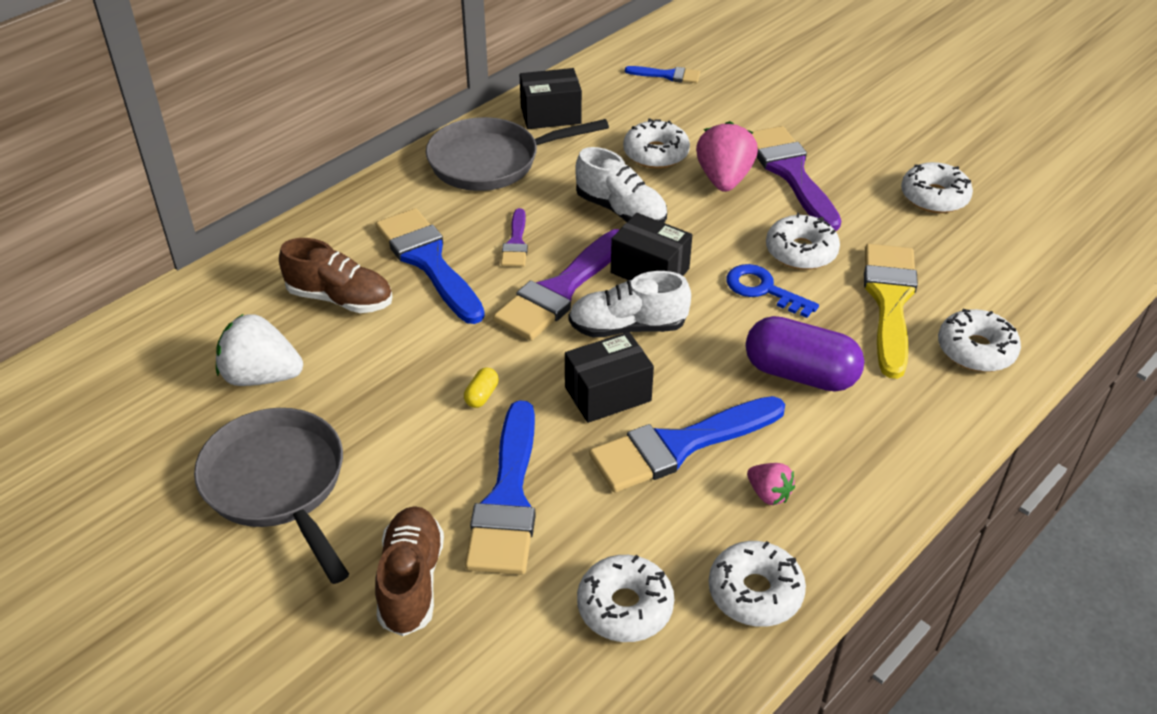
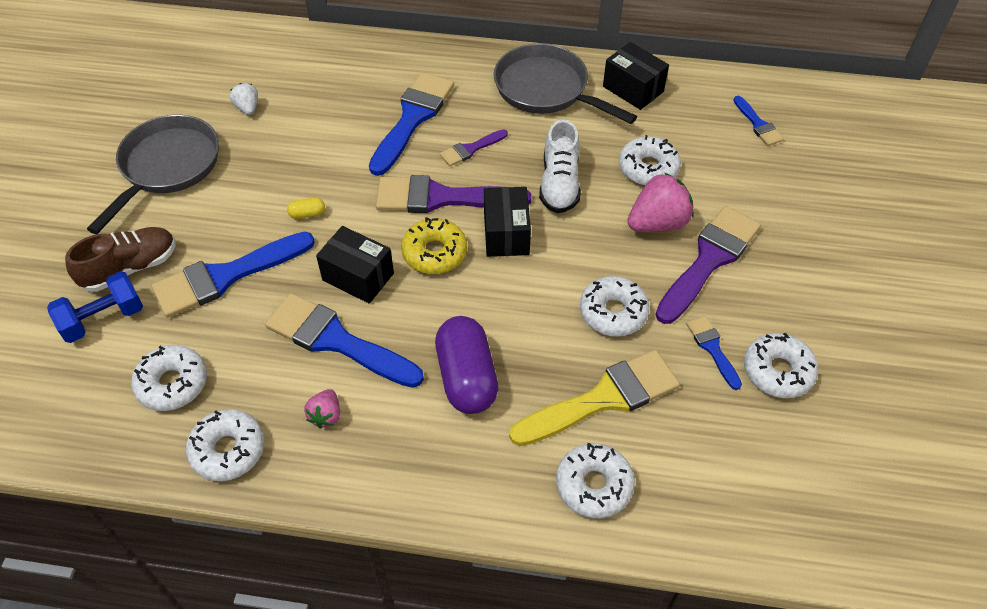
camera: 55 degrees right, 10 degrees up
white strawberry [216,314,303,386] -> white strawberry [230,83,258,115], size x0.54
brown shoe [279,238,392,313] -> none
white shoe [568,271,691,337] -> yellow donut [401,217,467,274]
blue key [726,264,819,318] -> none
none -> blue dumbbell [47,271,143,343]
none -> blue brush [686,316,742,390]

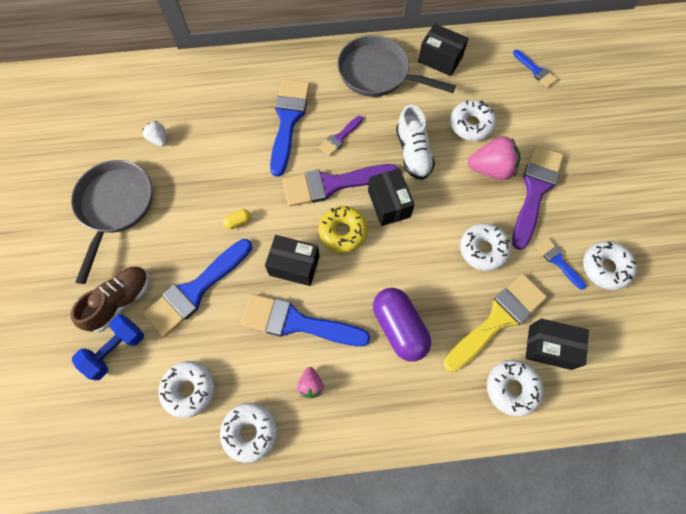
camera: 15 degrees left, 15 degrees up
pink strawberry [627,172,694,232] -> pink strawberry turned 45 degrees clockwise [468,137,520,180]
none -> black box [525,318,589,370]

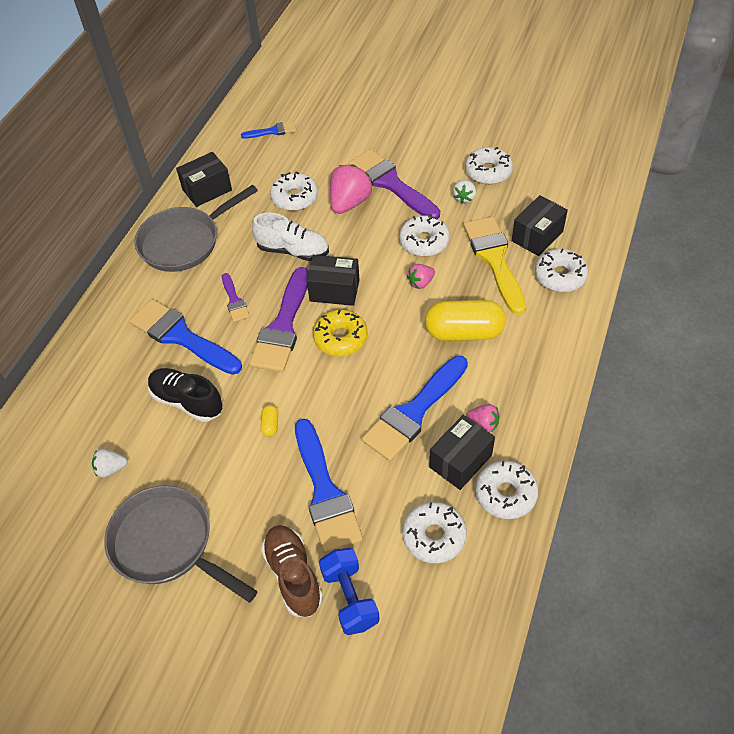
camera: 60 degrees left, 15 degrees down
black box [265,235,320,286] -> black box moved to [429,415,495,490]
purple capsule [373,288,431,362] -> yellow capsule [425,300,506,341]
blue brush [535,237,586,290] -> white strawberry [453,180,476,203]
none -> black shoe [148,368,223,422]
none -> pink strawberry [407,264,435,289]

